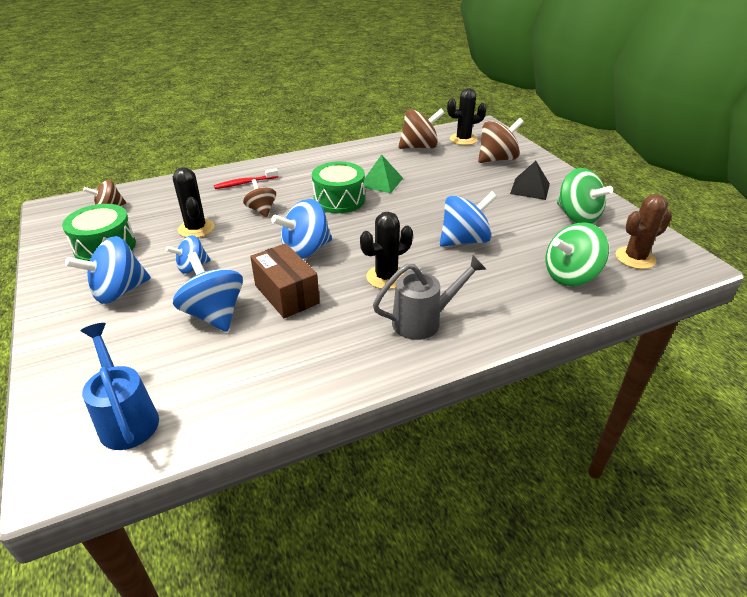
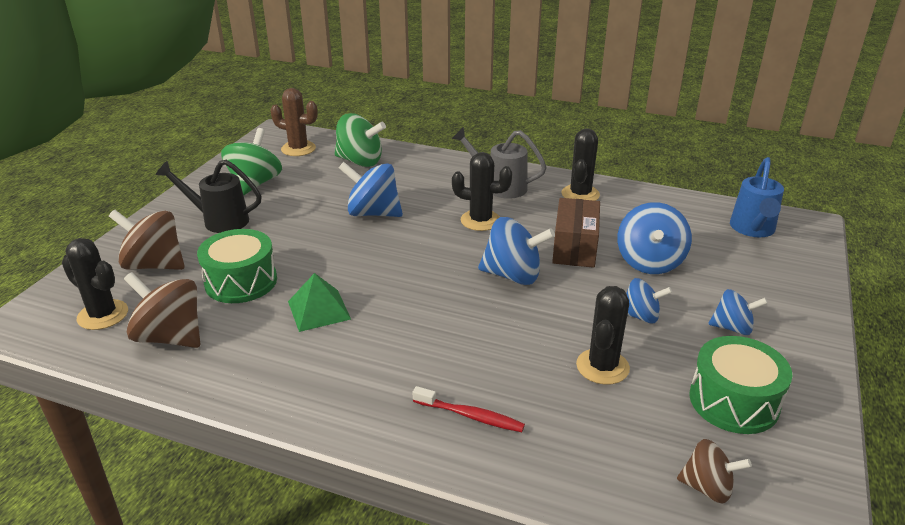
camera: 135 degrees left, 5 degrees down
blue spinning top [65,236,151,304] -> blue spinning top [709,289,767,335], size x0.61
brown spinning top [243,179,276,217] -> none
green drum [312,162,365,213] -> green drum moved to [197,229,277,303]
black pyramid [510,161,550,200] -> black watering can [155,160,262,233]
none -> black cactus [561,129,600,201]

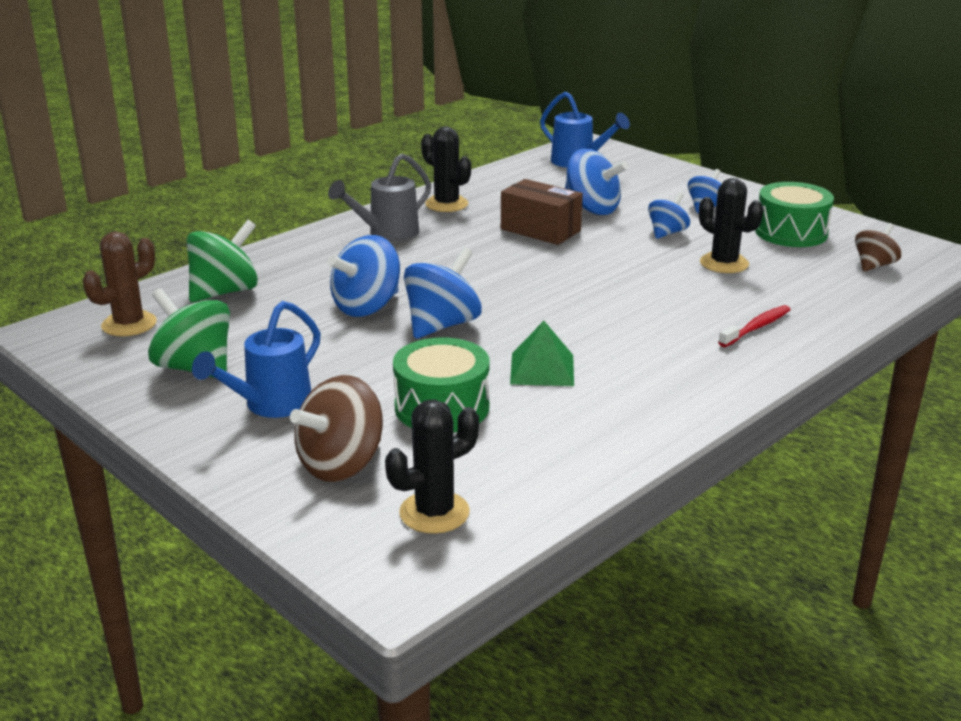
camera: 65 degrees left, 5 degrees down
brown spinning top [124,272,200,348] -> none
black watering can [155,160,262,233] -> blue watering can [192,301,321,418]
black cactus [452,152,512,231] -> none
blue spinning top [478,217,555,285] -> blue spinning top moved to [404,248,482,338]

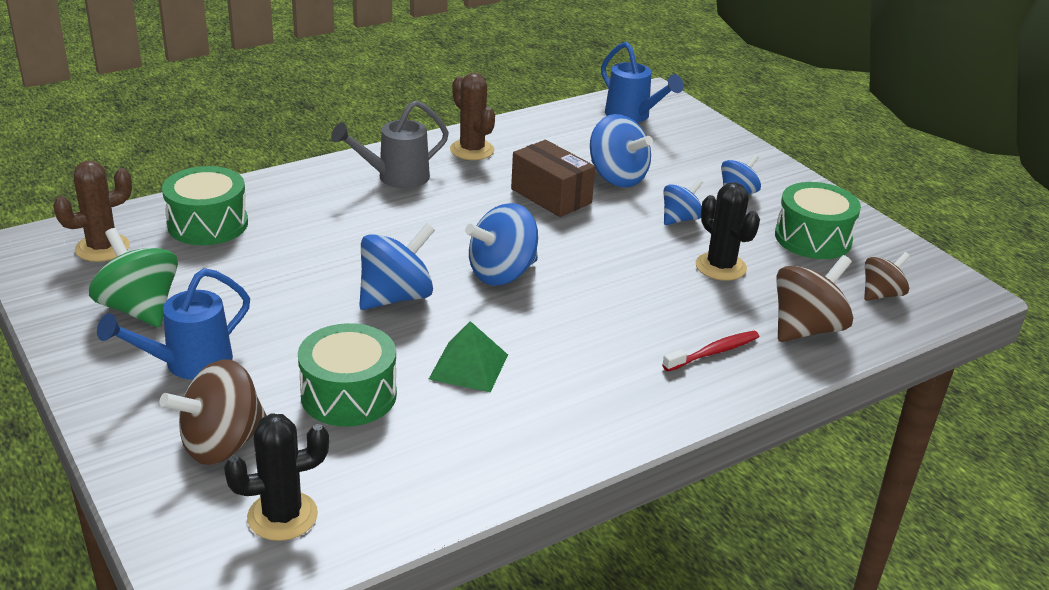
camera: 10 degrees right, 5 degrees up
green spinning top [187,220,258,302] -> green drum [162,166,248,245]
blue spinning top [328,235,400,317] -> blue spinning top moved to [465,203,538,286]
black cactus [421,126,471,212] -> brown cactus [450,73,495,160]
none -> brown spinning top [776,255,853,342]

